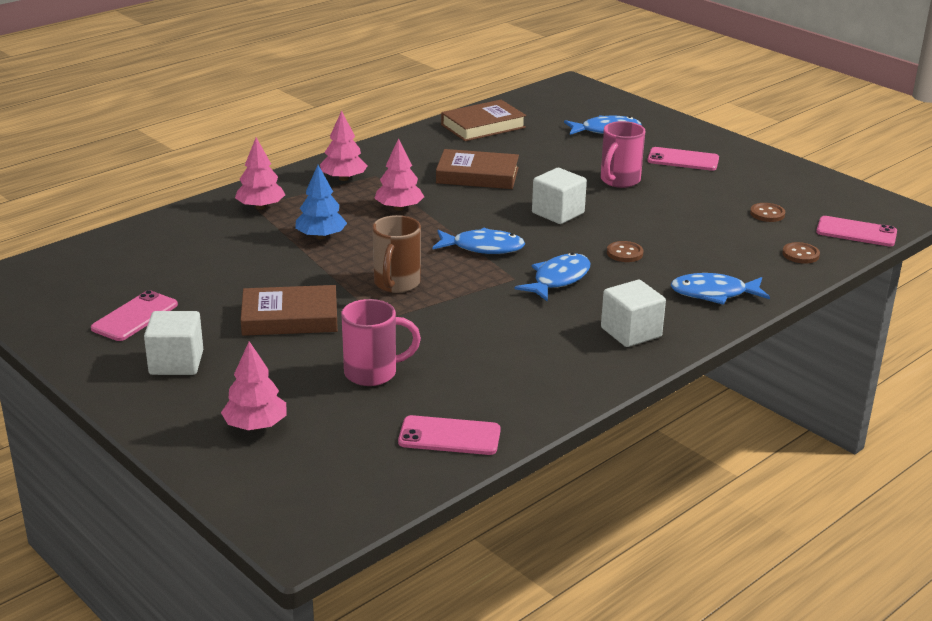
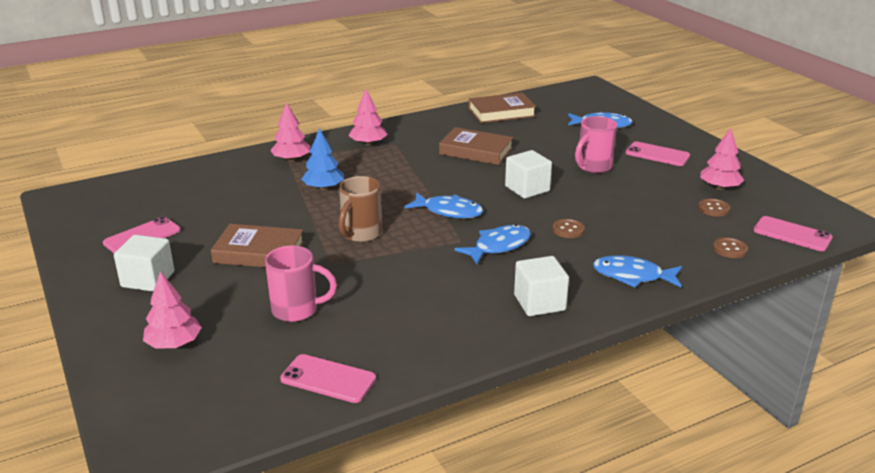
camera: 15 degrees right, 0 degrees up
pink tree [374,138,424,211] -> pink tree moved to [700,128,744,190]

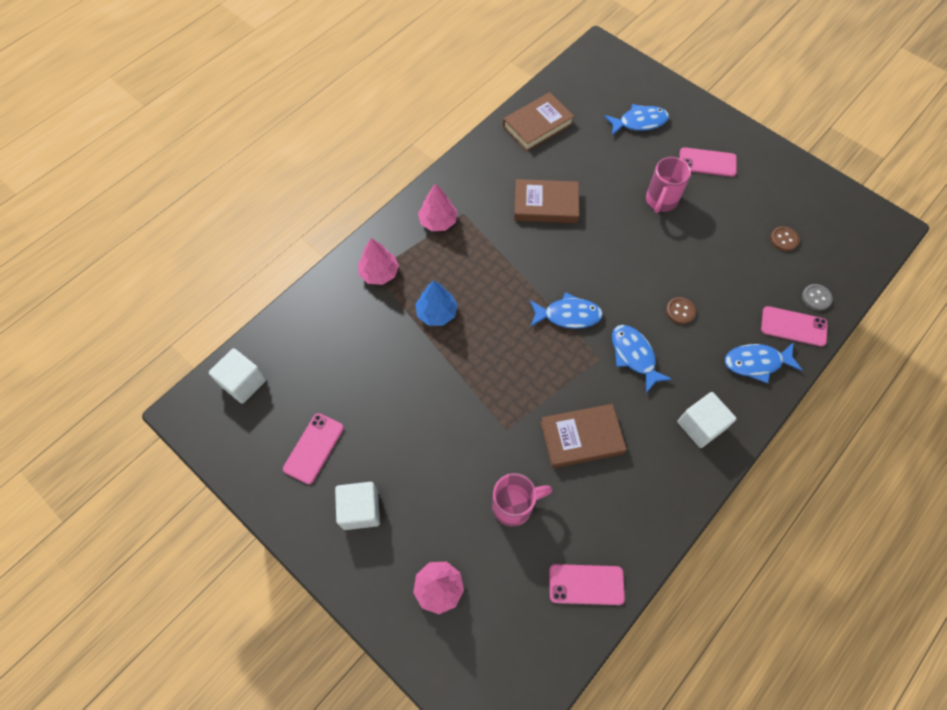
camera: 20 degrees left, 35 degrees up
brown book [211,224,304,268] -> brown book moved to [540,404,627,468]
brown mug [339,176,382,242] -> none
blue fish [454,224,531,265] -> blue fish turned 60 degrees counterclockwise [612,325,672,393]
white cube [505,150,552,198] -> white cube moved to [209,348,266,404]
pink tree [700,128,744,190] -> none
brown button [713,237,748,258] -> grey button [802,284,833,311]
pink phone [753,216,832,251] -> pink phone moved to [761,306,828,347]

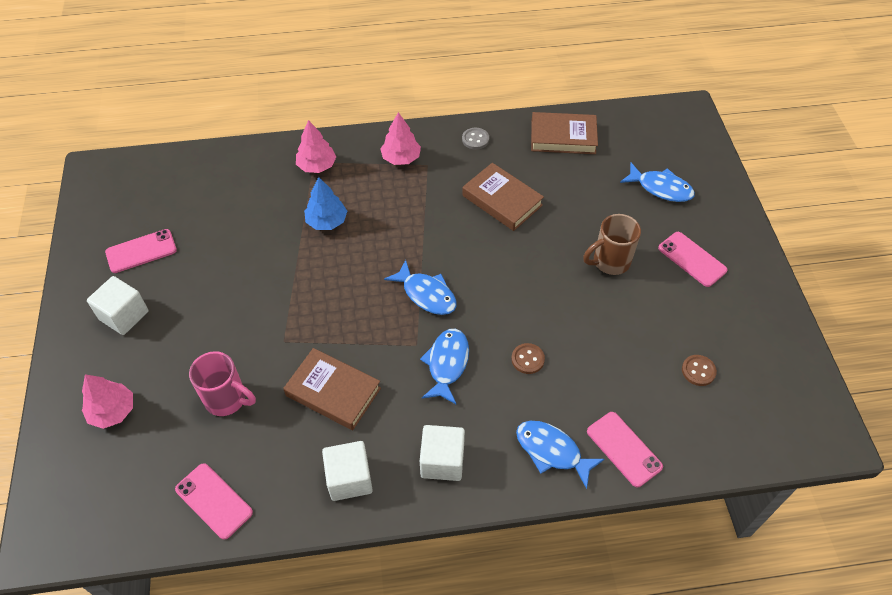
camera: 40 degrees right, 10 degrees down
white cube [209,348,266,404] -> white cube moved to [322,441,373,501]
pink mug [646,157,691,214] -> brown mug [583,214,641,275]
grey button [802,284,833,311] -> grey button moved to [462,128,489,150]

